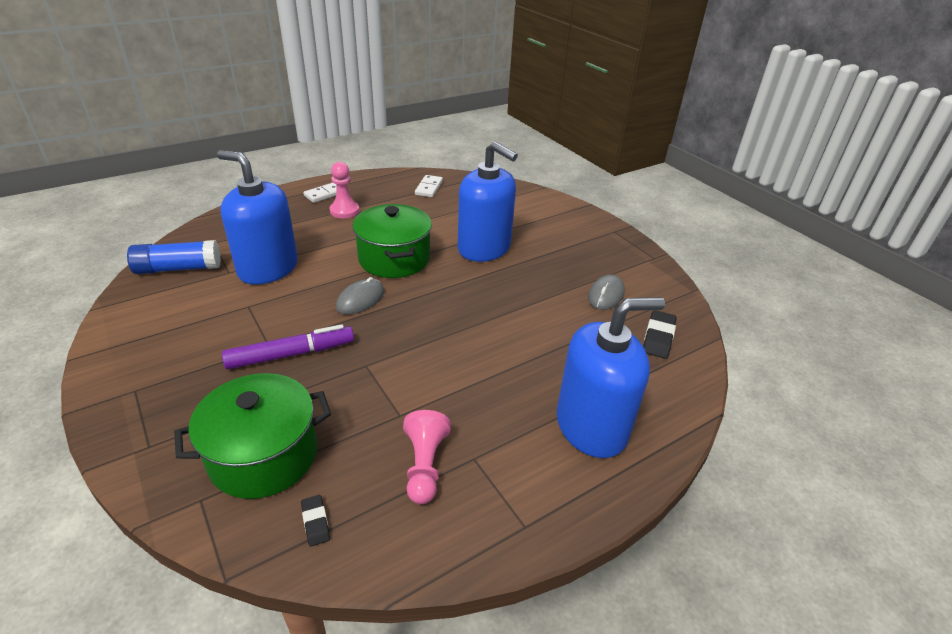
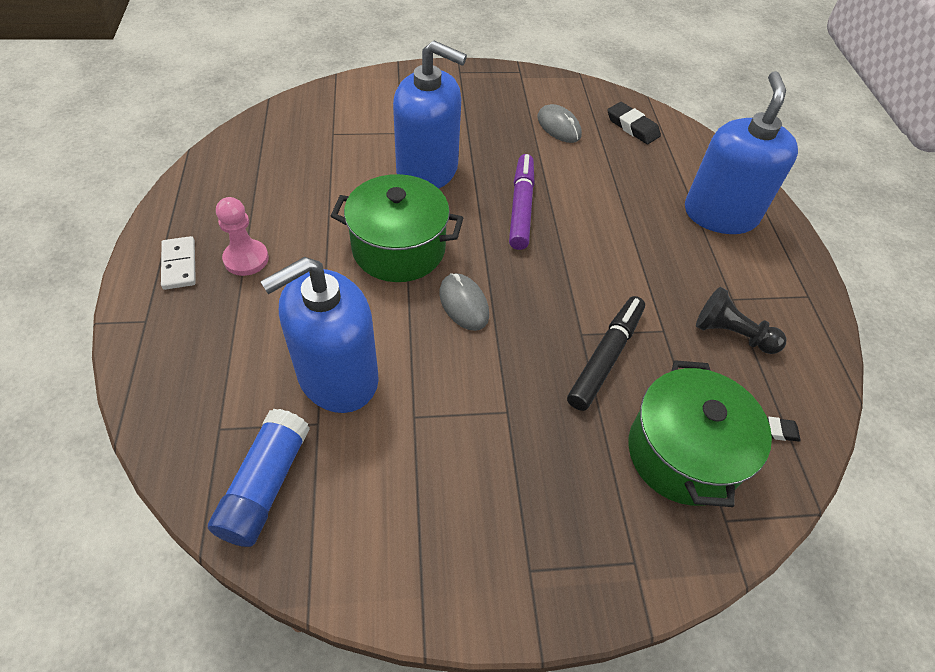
camera: 65 degrees left, 15 degrees up
purple marker [222,324,354,369] -> purple marker moved to [509,154,535,250]
pink pawn [403,410,451,504] -> black pawn [696,287,786,354]
white domino [415,175,443,197] -> none
blue soap dispenser [458,141,518,262] -> blue soap dispenser turned 45 degrees clockwise [393,41,467,189]
none -> black marker [567,296,645,411]

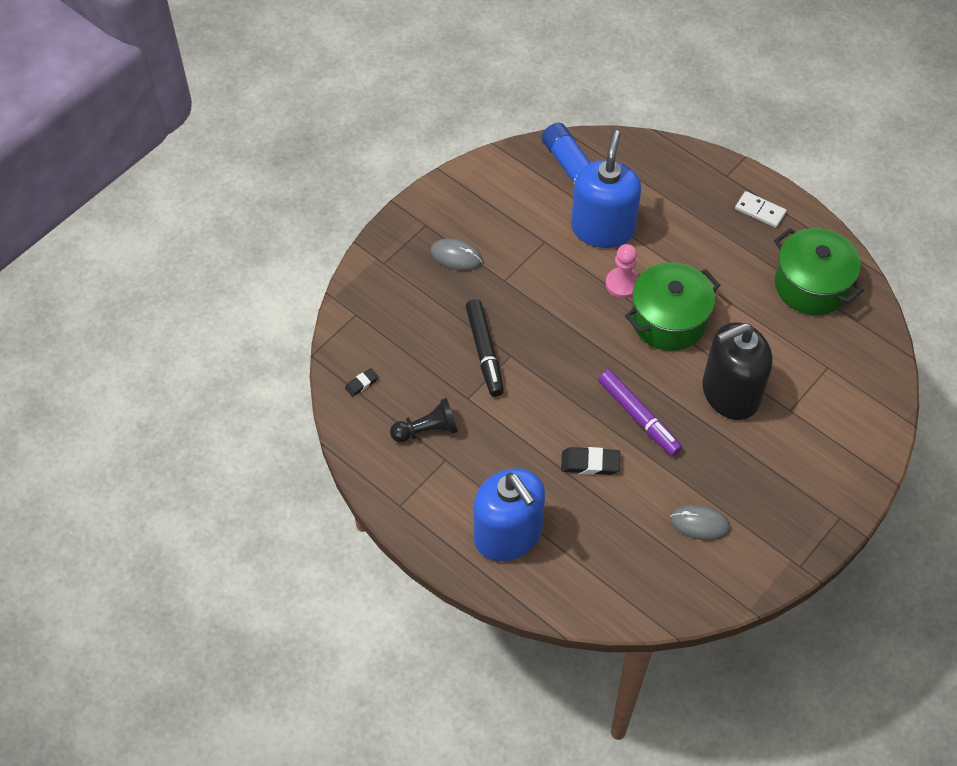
camera: 140 degrees right, 5 degrees up
pink pawn [216,197,269,276] -> pink pawn moved to [606,244,639,298]
blue soap dispenser [393,41,467,189] -> black soap dispenser [702,322,773,420]
grey mouse [440,273,489,331] -> grey mouse moved to [430,238,483,271]
black eraser [607,102,661,144] -> black eraser moved to [561,447,620,475]
green pot [628,360,772,507] -> green pot moved to [774,228,864,315]

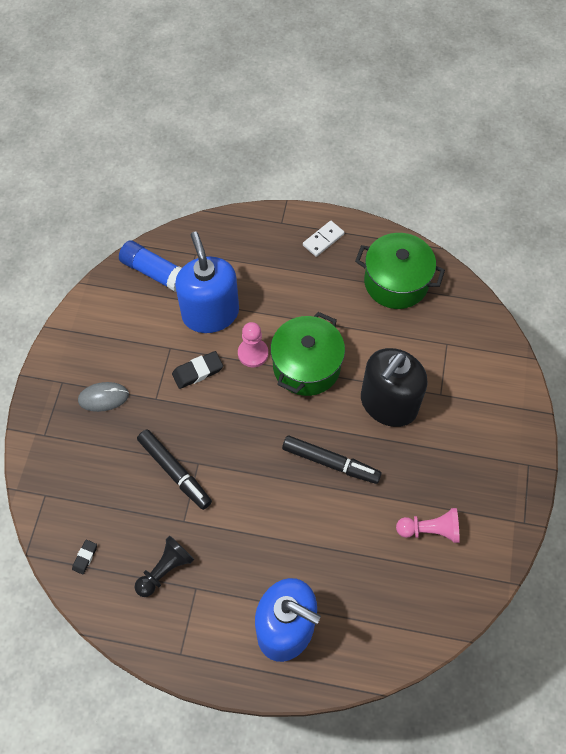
camera: 30 degrees left, 5 degrees up
black eraser [561,447,620,475] -> black eraser moved to [172,351,223,389]
purple marker [598,370,682,456] -> black marker [282,436,382,484]
grey mouse [670,505,730,540] -> pink pawn [396,508,460,543]
white domino [735,191,787,228] -> white domino turned 45 degrees counterclockwise [303,221,344,257]

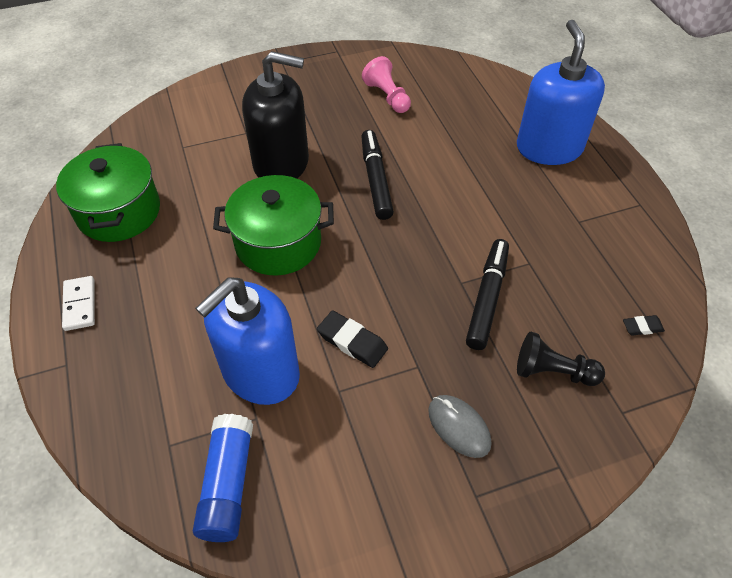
camera: 120 degrees left, 10 degrees down
black pawn [135,536,194,597] -> black pawn moved to [517,332,605,386]
pink pawn [238,322,268,367] -> none
white domino [303,221,344,257] -> white domino turned 60 degrees clockwise [62,276,95,331]

